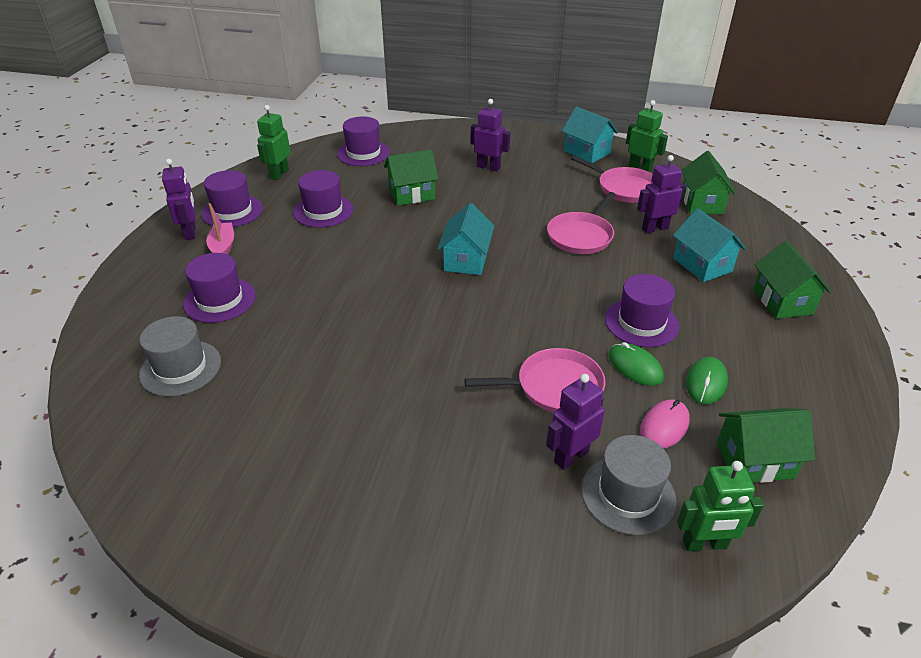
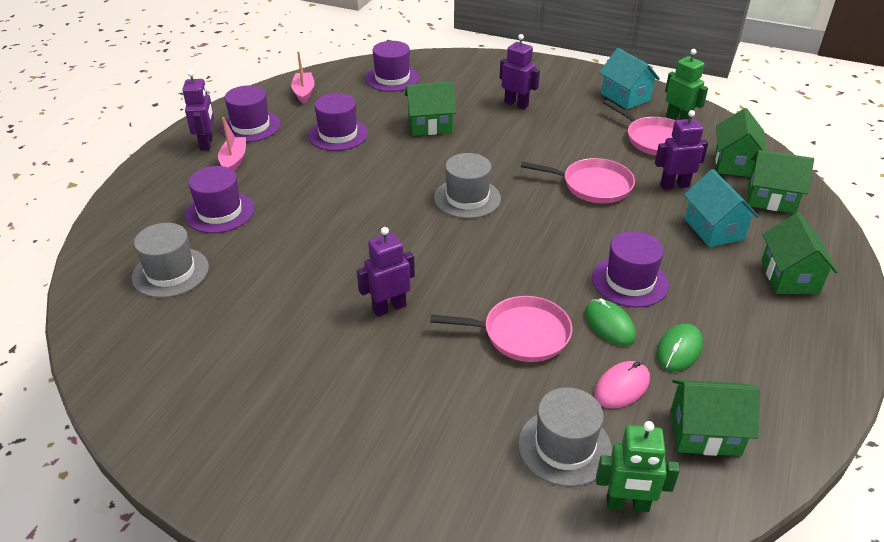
camera: 10 degrees right, 0 degrees up
green robot [257,105,291,180] -> pink boat [291,51,315,104]
turquoise house [437,203,494,275] -> grey hat [434,153,501,219]
purple robot [546,374,605,470] -> purple robot moved to [357,227,415,317]
pink pan [547,192,615,254] -> pink pan turned 120 degrees counterclockwise [521,158,635,203]
none -> green house [748,150,814,213]

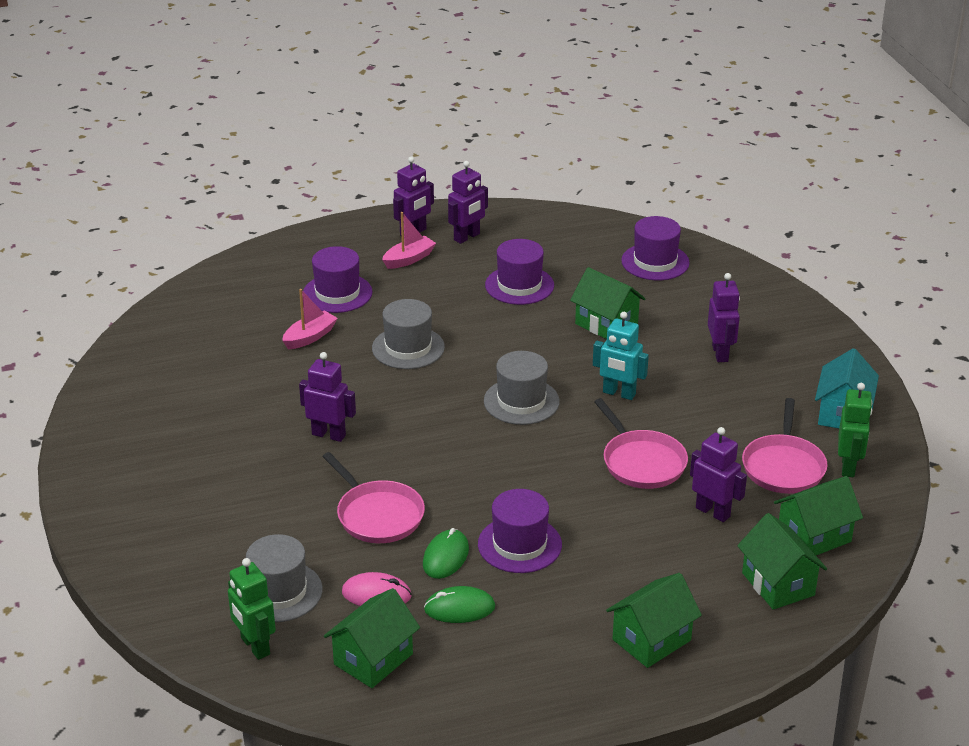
camera: 50 degrees right, 5 degrees down
grey hat [132,223,209,298] -> grey hat moved to [372,299,445,369]
purple hat [221,85,281,142] -> purple robot [448,161,488,244]
pink boat [291,51,315,104] -> pink boat moved to [282,289,338,349]
green house [670,380,760,456] -> green house turned 75 degrees clockwise [324,588,420,688]
turquoise house [684,169,759,247] -> none
none -> turquoise robot [593,312,649,400]

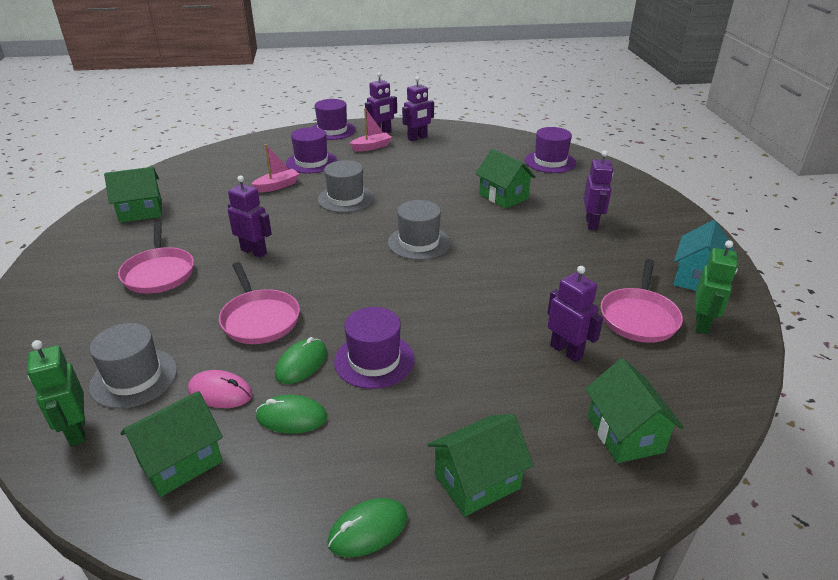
camera: 10 degrees right, 0 degrees up
purple hat [485,239,554,305] -> purple hat moved to [312,99,356,140]
turquoise robot [593,312,649,400] -> none
pink pan [594,398,688,489] -> pink pan moved to [118,222,194,294]
green house [774,476,863,555] -> green house moved to [104,167,162,223]
none -> green mouse [327,498,408,557]

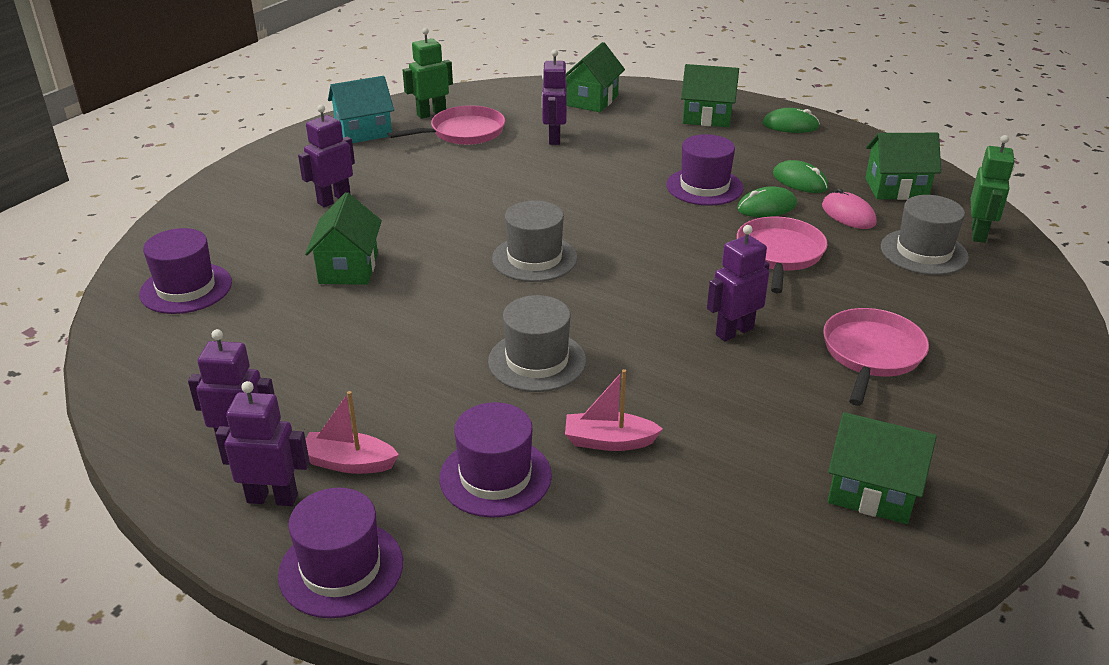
camera: 140 degrees left, 0 degrees up
purple robot [228,175,272,258] -> purple robot turned 75 degrees clockwise [707,225,770,341]

